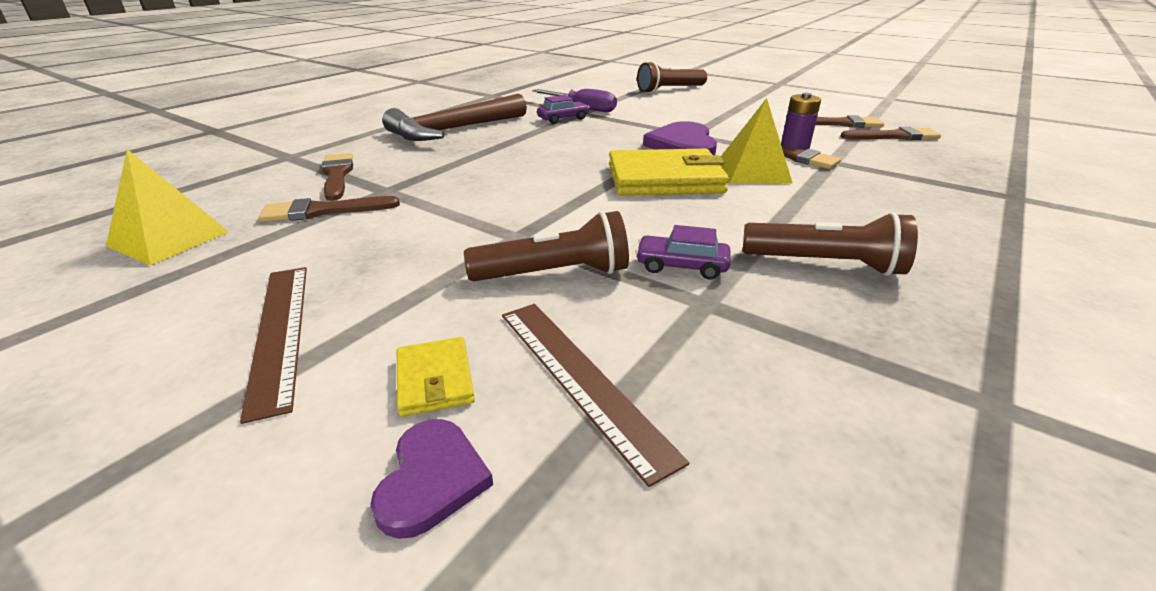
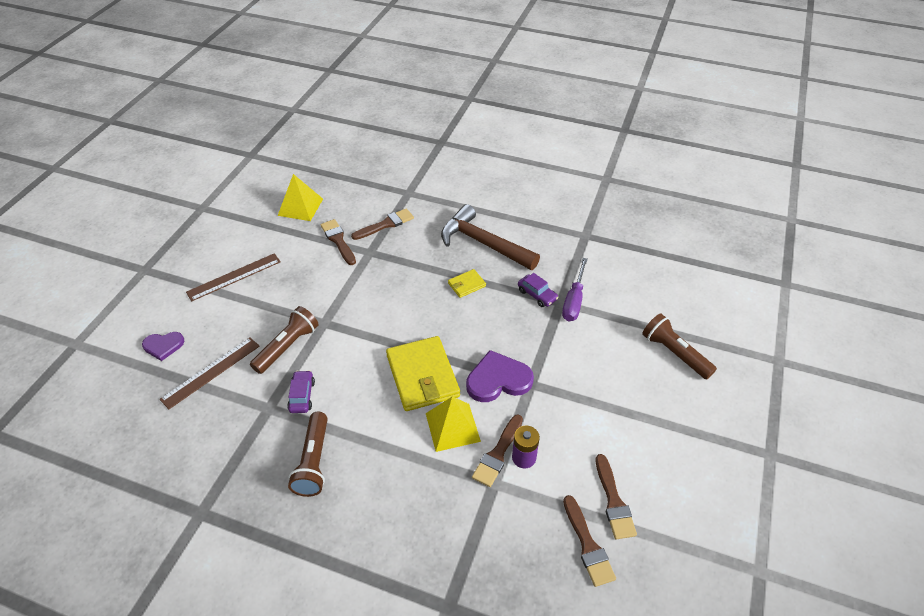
camera: 75 degrees right, 15 degrees up
yellow wallet [397,337,475,417] -> yellow wallet moved to [448,269,486,298]
brown flashlight [464,211,629,281] -> brown flashlight turned 120 degrees counterclockwise [250,306,319,374]

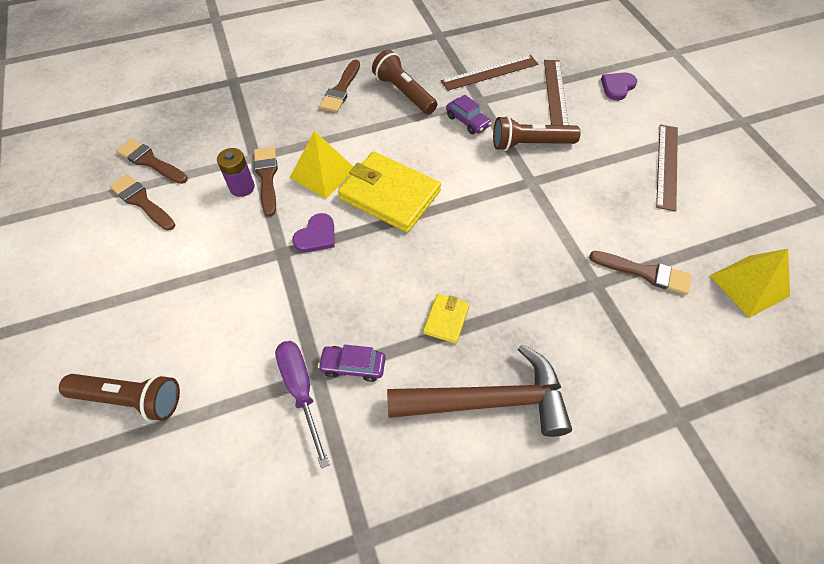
camera: 140 degrees right, 10 degrees up
brown flashlight [250,306,319,374] -> brown flashlight turned 90 degrees clockwise [493,116,581,151]
brown brush [351,208,414,240] -> brown brush moved to [319,60,360,112]
purple heart [466,350,534,402] -> purple heart [292,213,335,253], size x0.61
none -> brown ruler [441,55,538,91]

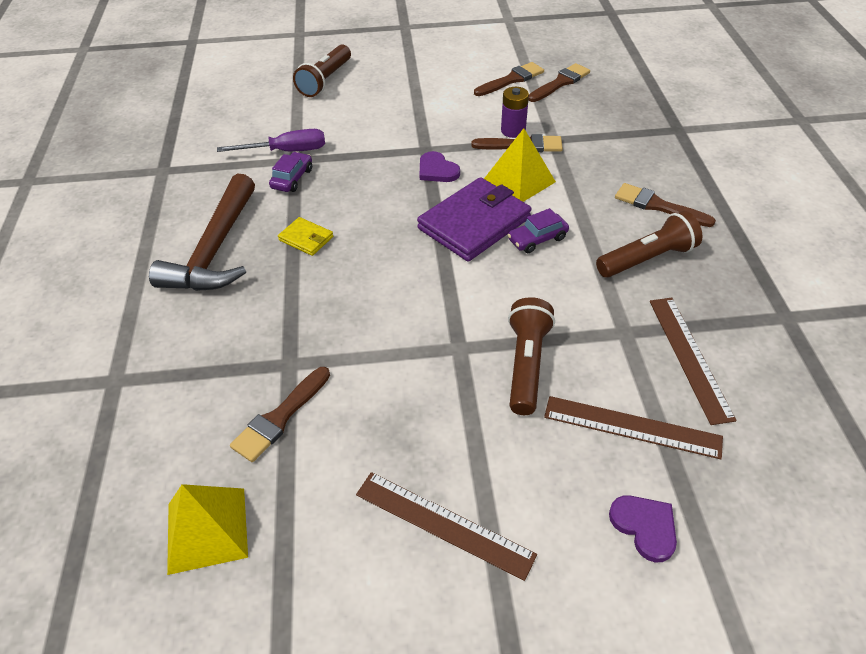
camera: 105 degrees right, 10 degrees down
yellow wallet [338,152,441,232] -> purple wallet [417,177,532,262]
purple car [446,95,492,134] -> purple car moved to [508,208,569,253]

